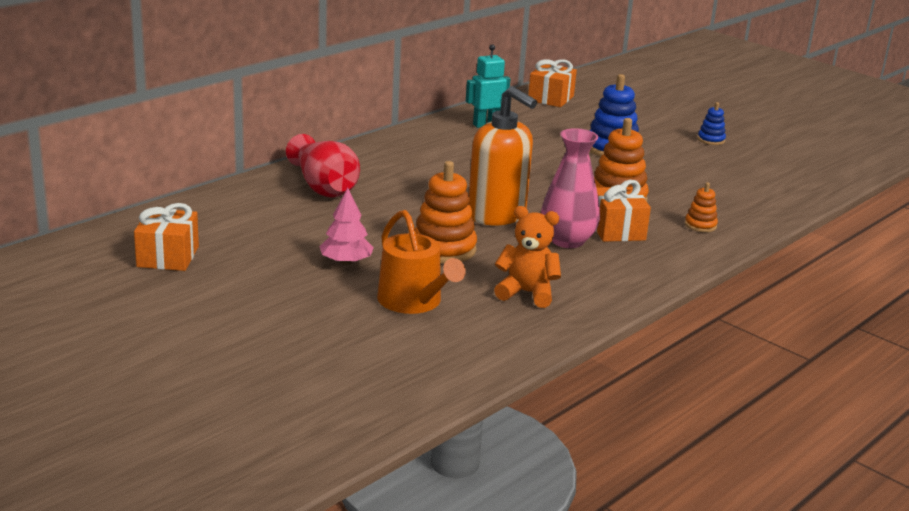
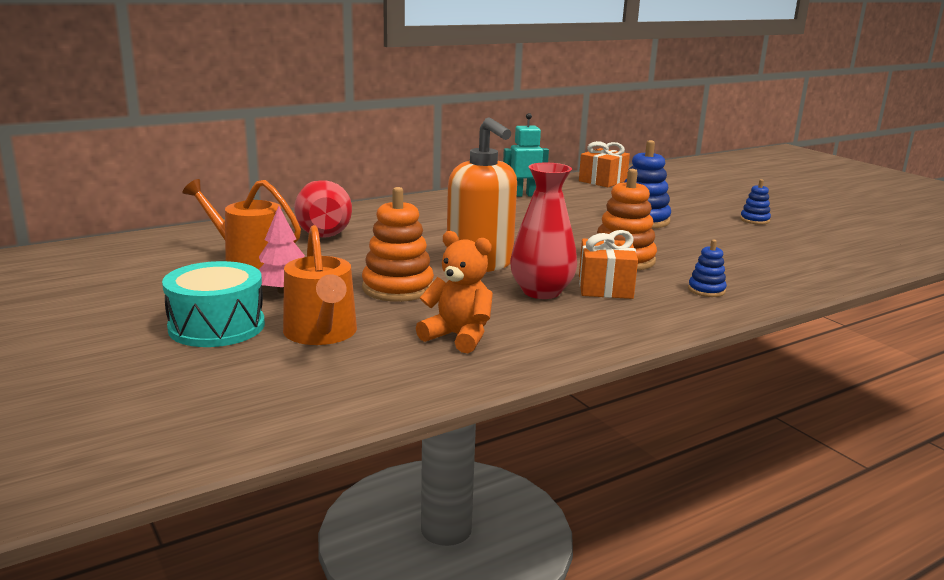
camera: 15 degrees right, 5 degrees down
orange gift [134,203,199,271] -> none
pink vase [541,128,600,248] -> red vase [510,163,577,299]
orange stacking toy [685,182,718,232] -> blue stacking toy [688,239,727,297]
none -> turquoise drum [162,261,265,347]
none -> orange watering can [182,179,301,270]

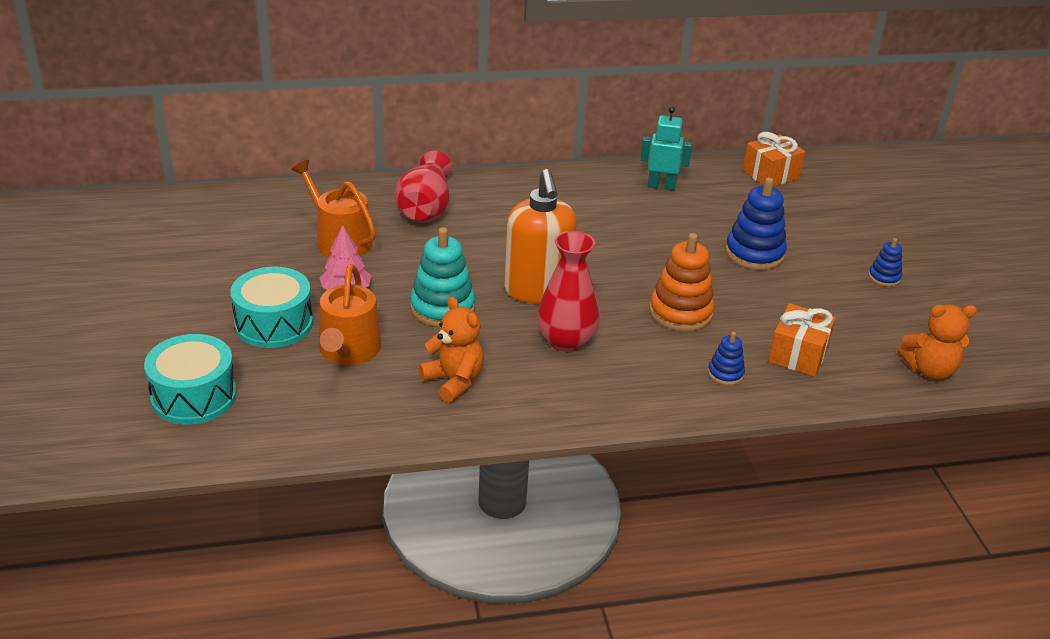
camera: 20 degrees right, 15 degrees up
orange stacking toy [362,187,434,302] -> turquoise stacking toy [410,227,475,327]
orange gift [579,230,638,299] -> orange gift moved to [768,303,836,377]
none -> turquoise drum [144,334,237,425]
none -> orange teddy bear [898,304,977,380]

